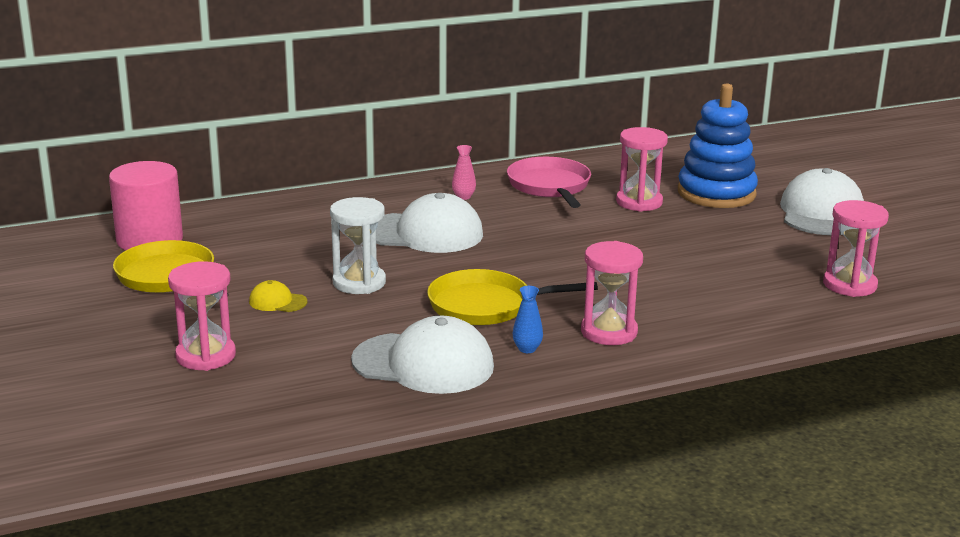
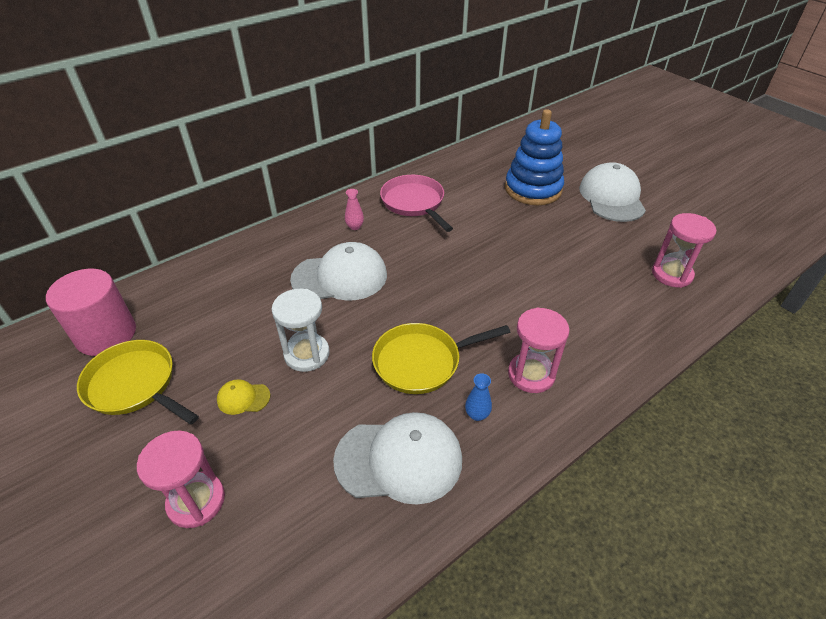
camera: 15 degrees left, 20 degrees up
pink hourglass [616,127,668,212] -> none

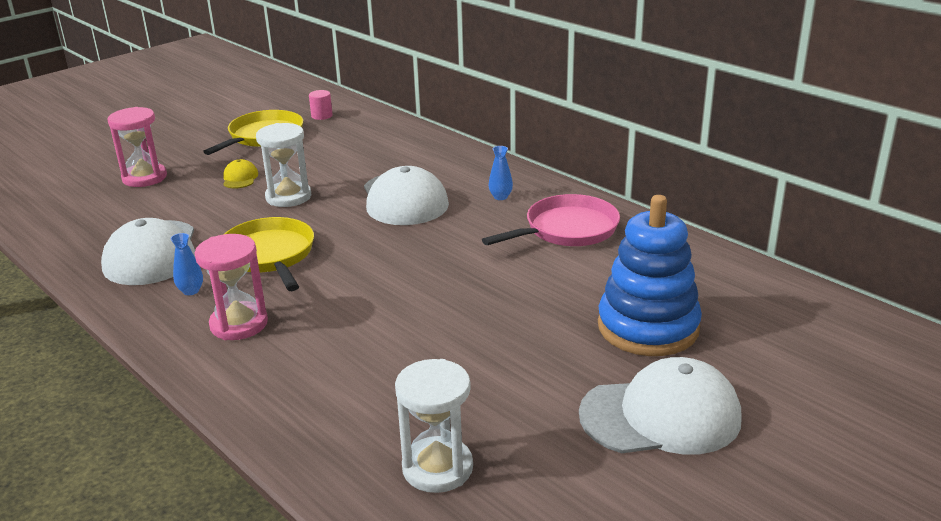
camera: 85 degrees right, 15 degrees down
pink cylinder [46,269,136,356] -> pink cylinder [309,90,333,120], size x0.43
pink vase [345,189,364,230] -> blue vase [489,146,513,200]
pink hourglass [652,213,716,288] -> white hourglass [395,359,473,493]

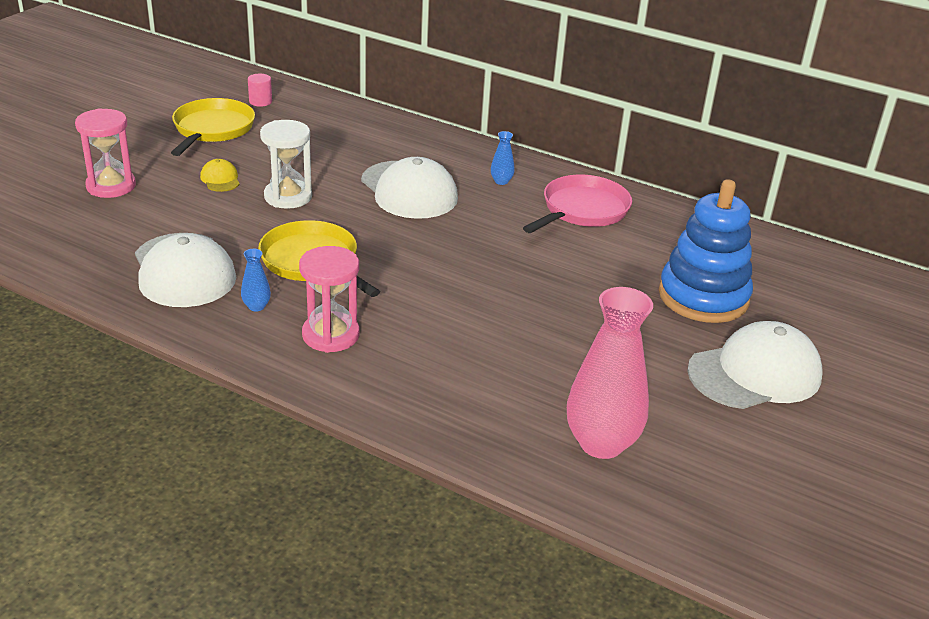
camera: 20 degrees left, 5 degrees up
white hourglass [395,359,473,493] -> pink vase [567,287,653,459]

